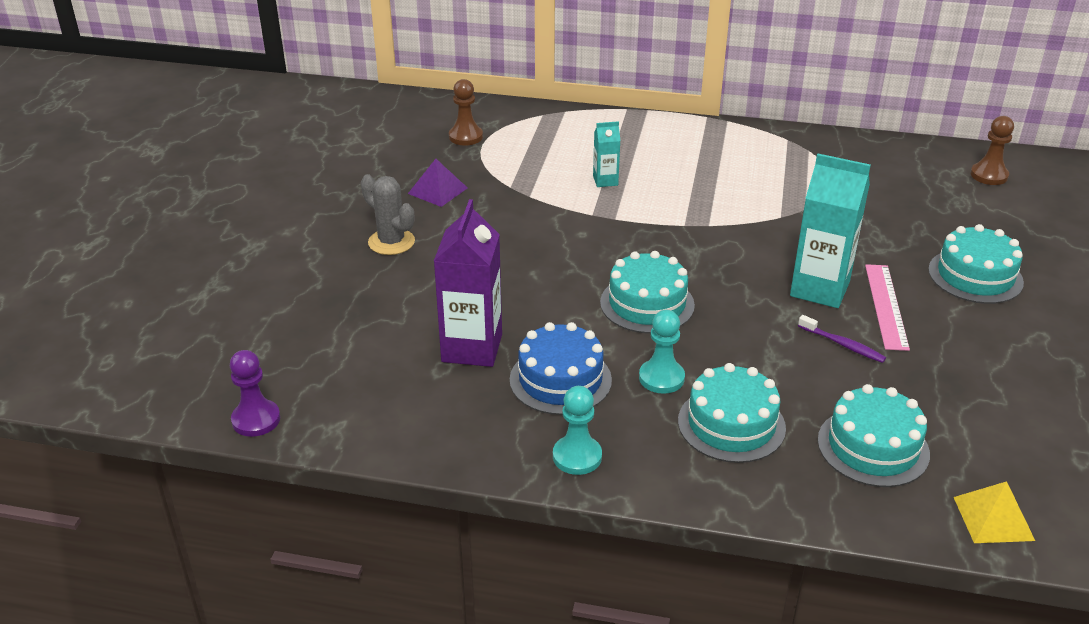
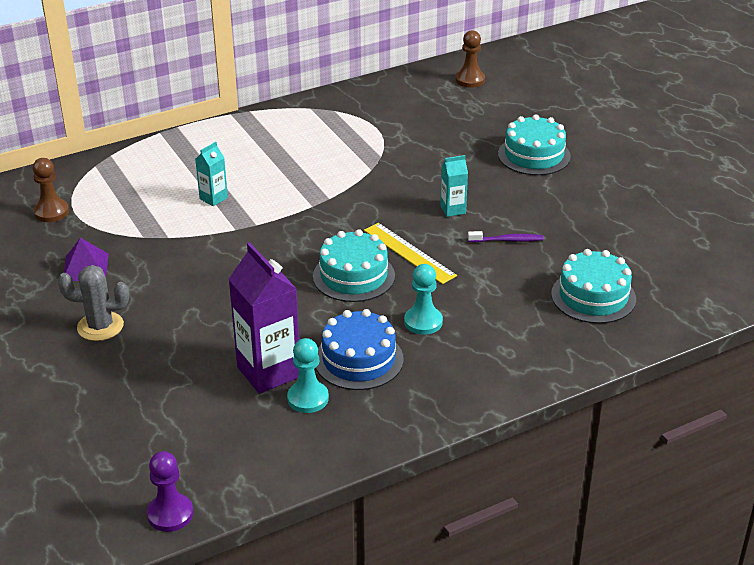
camera: 40 degrees left, 0 degrees up
turquoise pawn [553,386,602,475] -> turquoise pawn moved to [287,338,329,413]
turquoise cake [678,363,786,463] -> none
turquoise carton [790,154,871,308] -> turquoise carton [440,155,468,217], size x0.50
pink ruler [865,264,910,351] -> none
yellow pyramid [954,481,1035,543] -> none
none -> yellow ruler [364,223,457,284]

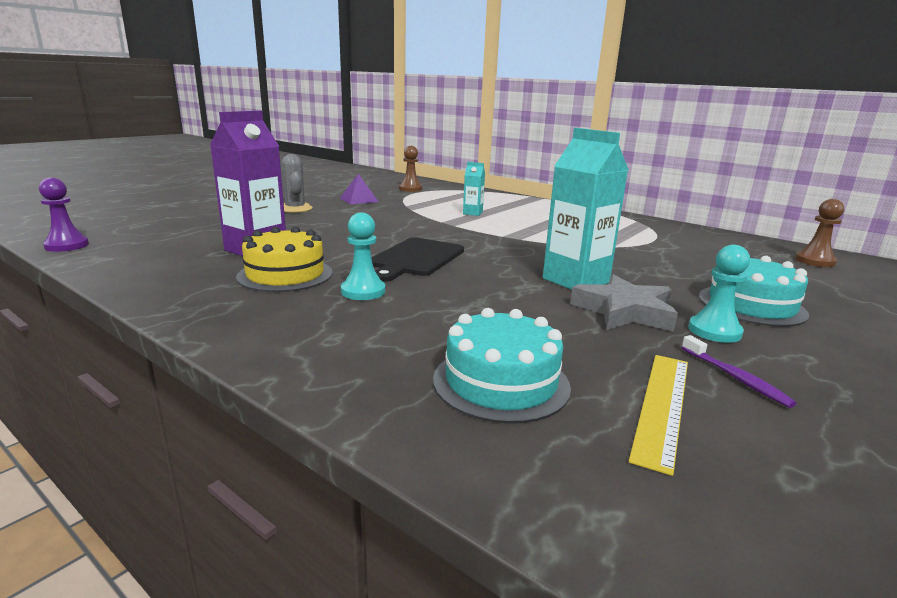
camera: 65 degrees right, 15 degrees down
turquoise pawn [287,338,329,413] -> turquoise pawn moved to [688,245,750,343]
turquoise cake [313,229,395,302] -> black cutting board [371,237,464,282]
blue cake [316,309,404,390] -> yellow cake [236,227,333,292]
yellow ruler [364,223,457,284] -> yellow ruler moved to [629,355,688,476]
turquoise carton [440,155,468,217] -> turquoise carton [543,128,629,290], size x1.98
purple toothbrush [468,231,543,242] -> purple toothbrush moved to [681,335,797,408]
none -> grey star [570,274,678,332]

